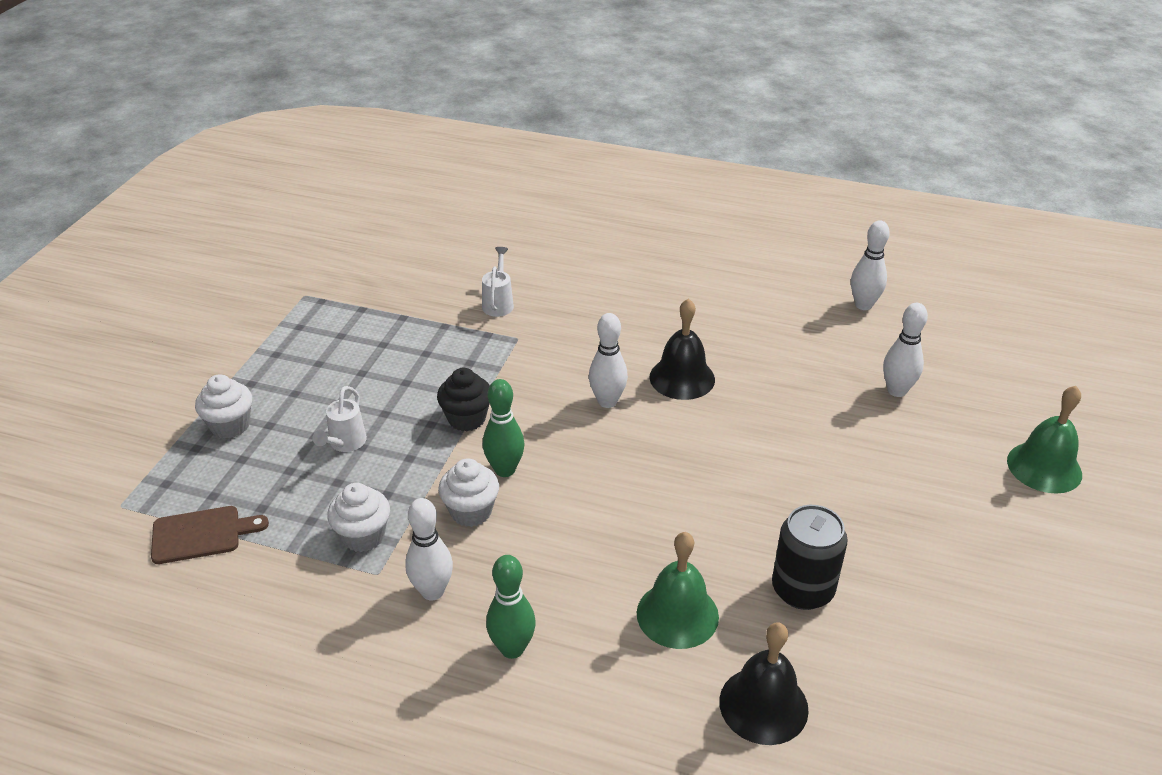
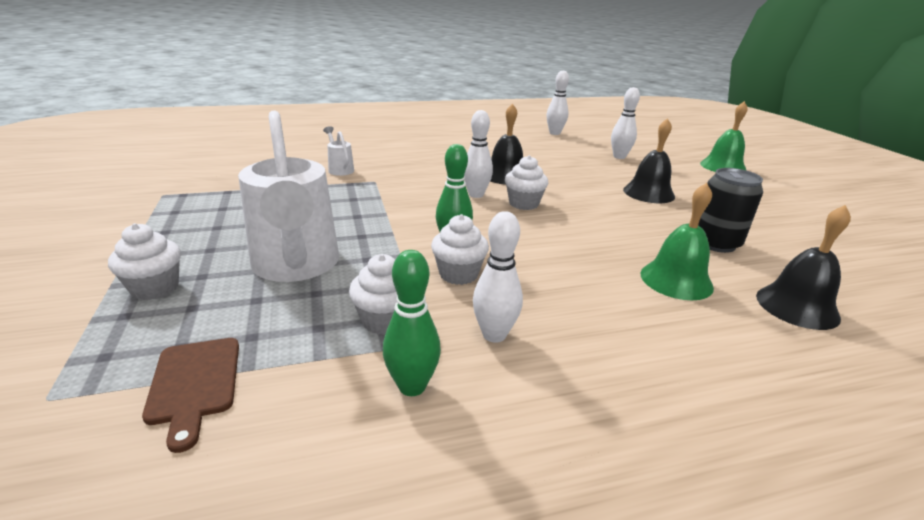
camera: 35 degrees left, 10 degrees down
brown cutting board [151,506,269,564] -> brown cutting board turned 120 degrees clockwise [142,338,239,453]
white watering can [312,386,367,452] -> white watering can [238,111,339,282], size x2.36
black cupcake [437,368,490,431] -> none
green bowling pin [486,555,536,659] -> green bowling pin moved to [383,250,441,396]
none -> white cupcake [505,155,548,210]
none -> black bell [623,118,675,203]

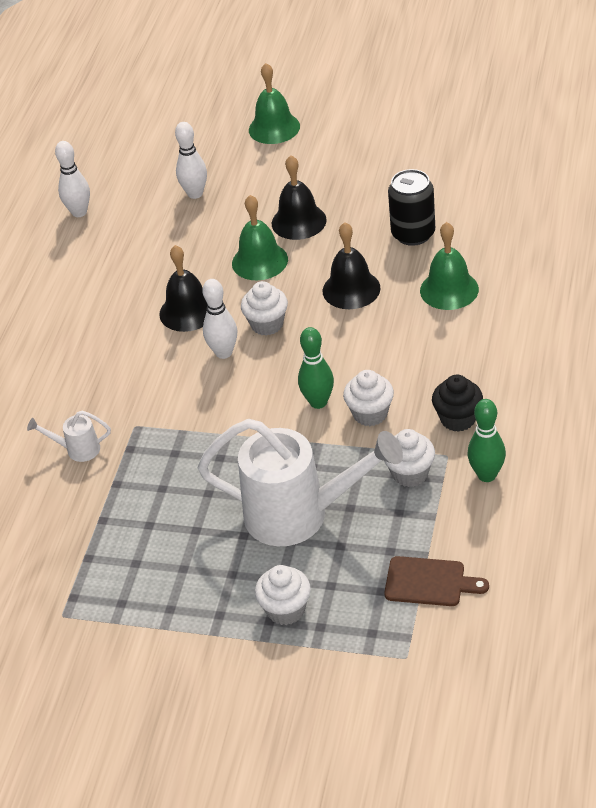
camera: 55 degrees left, 15 degrees up
white bowling pin [473,211,523,343] -> black cupcake [432,375,483,432]
black bell [756,205,851,330] -> black bell moved to [323,222,380,309]
none -> green bell [232,195,288,280]

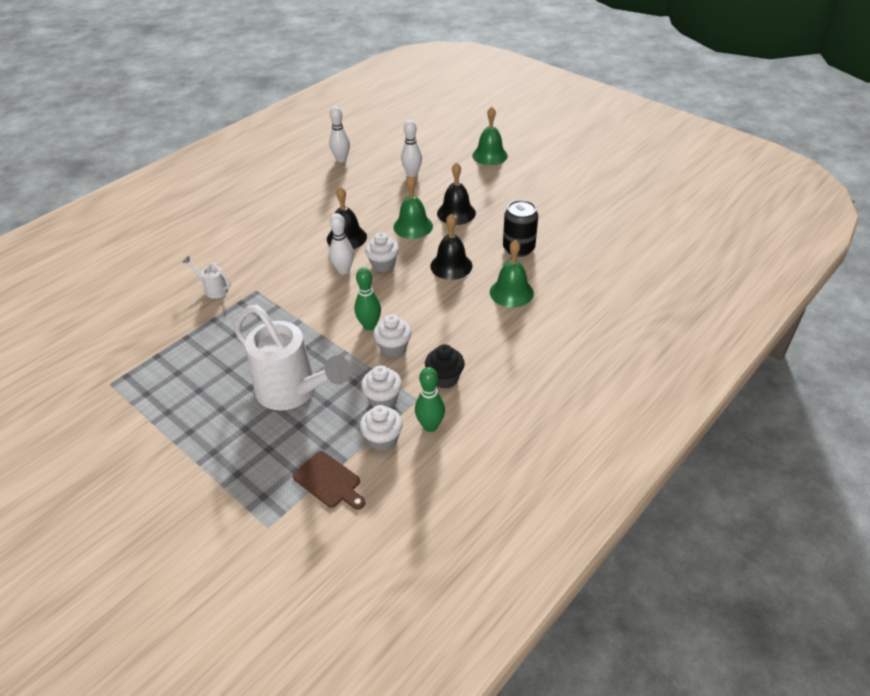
camera: 25 degrees right, 0 degrees up
white cupcake [255,565,311,625] -> white cupcake moved to [360,405,403,451]

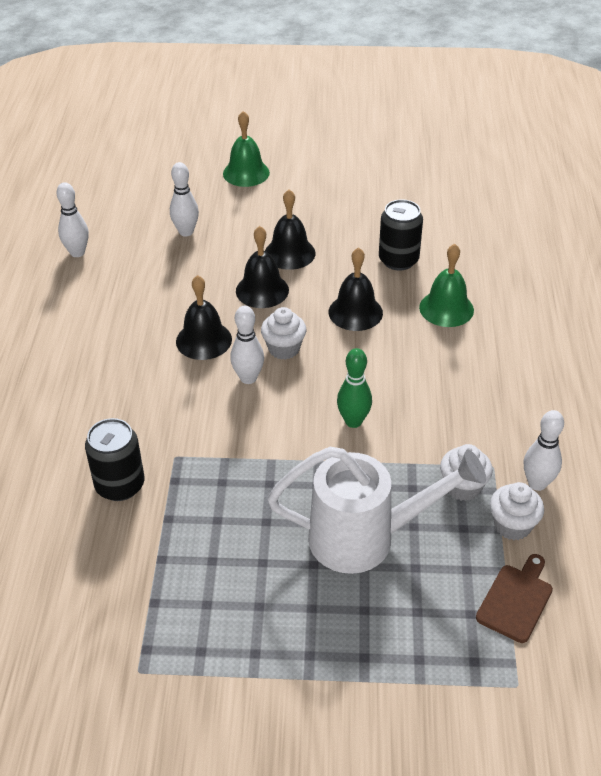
camera: 40 degrees left, 0 degrees up
white watering can [182,256,231,299] -> black can [85,418,144,501]
brown cutting board [292,451,365,510] -> brown cutting board turned 60 degrees counterclockwise [476,554,553,643]
white cupcake [373,314,411,358] -> none
green bell [393,175,433,239] -> black bell [236,226,289,308]
green bowling pin [415,367,445,432] -> white bowling pin [524,410,564,491]
black cupcake [425,344,465,389] -> none

